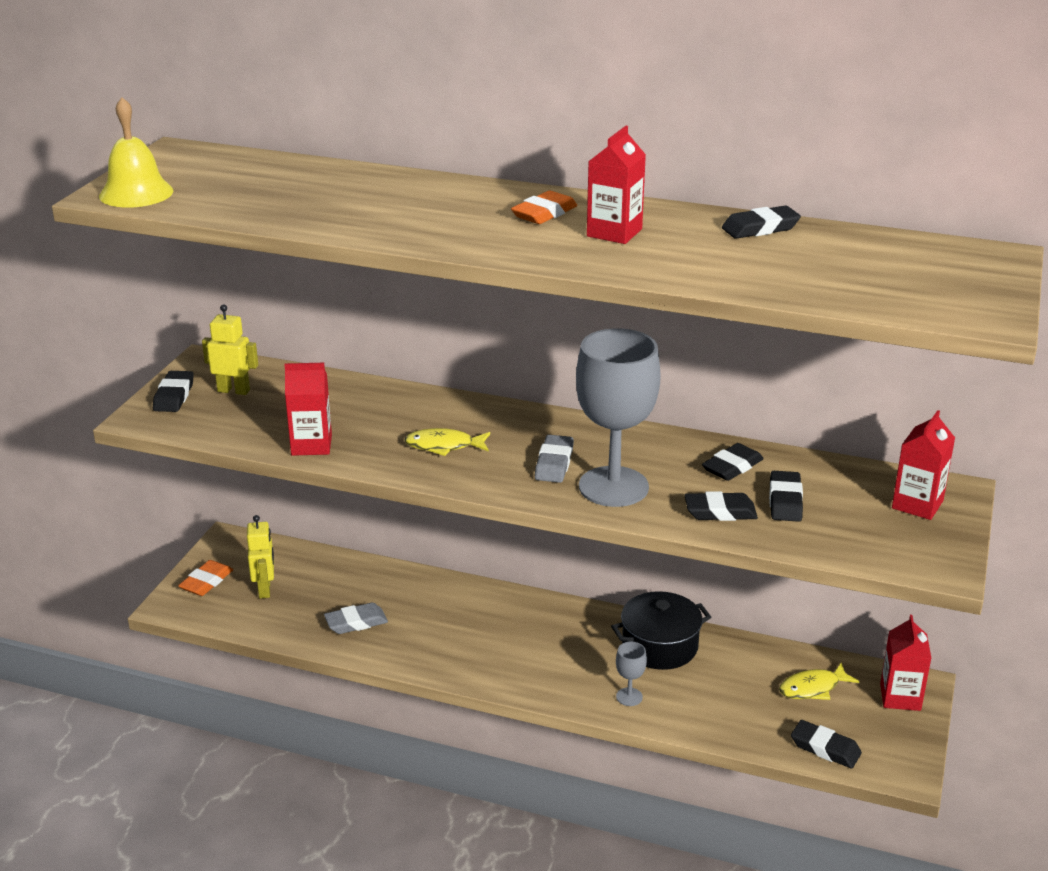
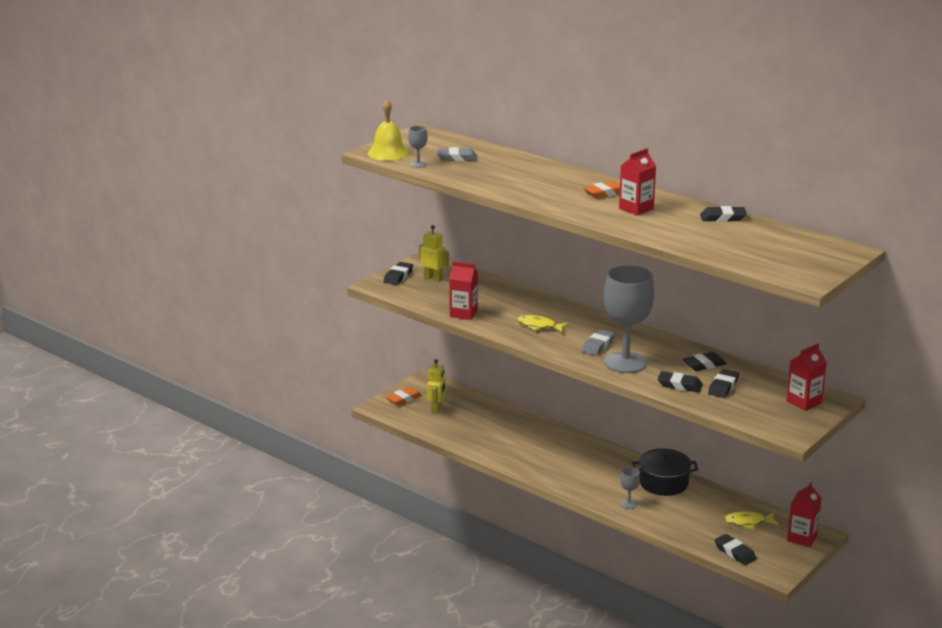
camera: 20 degrees right, 5 degrees down
grey eraser [324,603,388,634] -> grey eraser moved to [437,148,477,161]
none -> grey goblet [408,126,428,168]

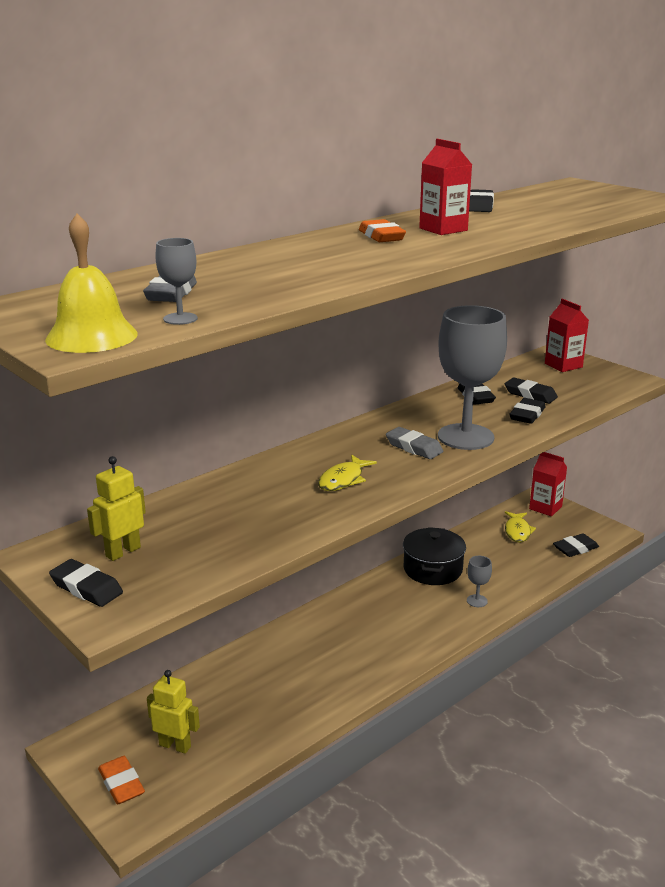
camera: 80 degrees left, 0 degrees up
red carton [449,261,478,320] -> none

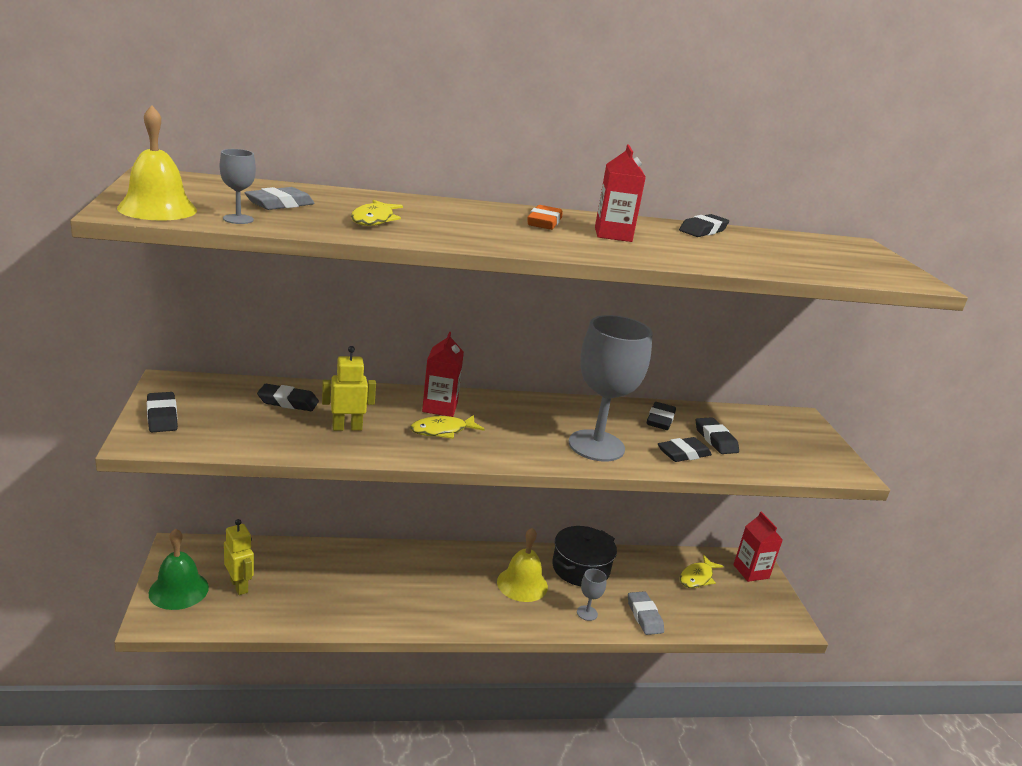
camera: 30 degrees right, 0 degrees up
yellow robot [87,456,146,561] -> yellow robot moved to [322,346,376,431]
orange eraser [98,756,145,804] -> green bell [149,528,209,610]
grey eraser [386,427,443,459] -> grey eraser moved to [628,591,664,635]
red carton [545,299,589,372] -> red carton moved to [422,332,464,417]
black eraser [553,533,599,557] -> black eraser moved to [257,384,319,411]
none -> yellow fish [351,200,403,226]
none -> yellow bell [497,528,548,602]

